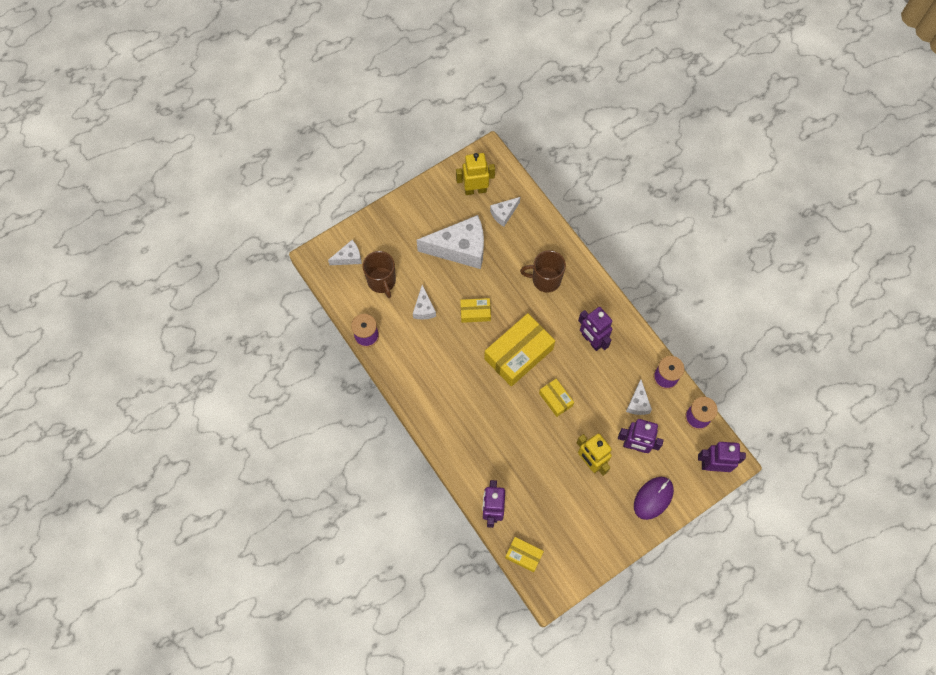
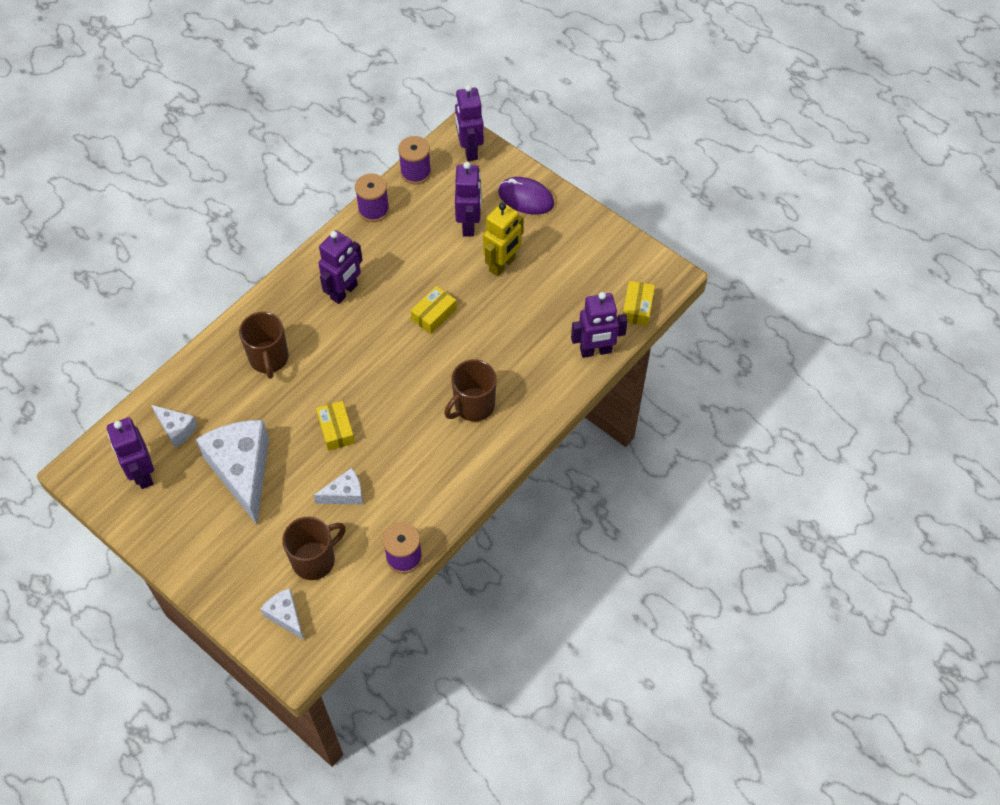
camera: 105 degrees left, 10 degrees down
yellow robot [456,153,495,195] -> purple robot [107,417,154,489]
yellow box [484,313,555,387] -> none
white cheese [626,379,652,415] -> none
none -> brown mug [444,359,497,422]

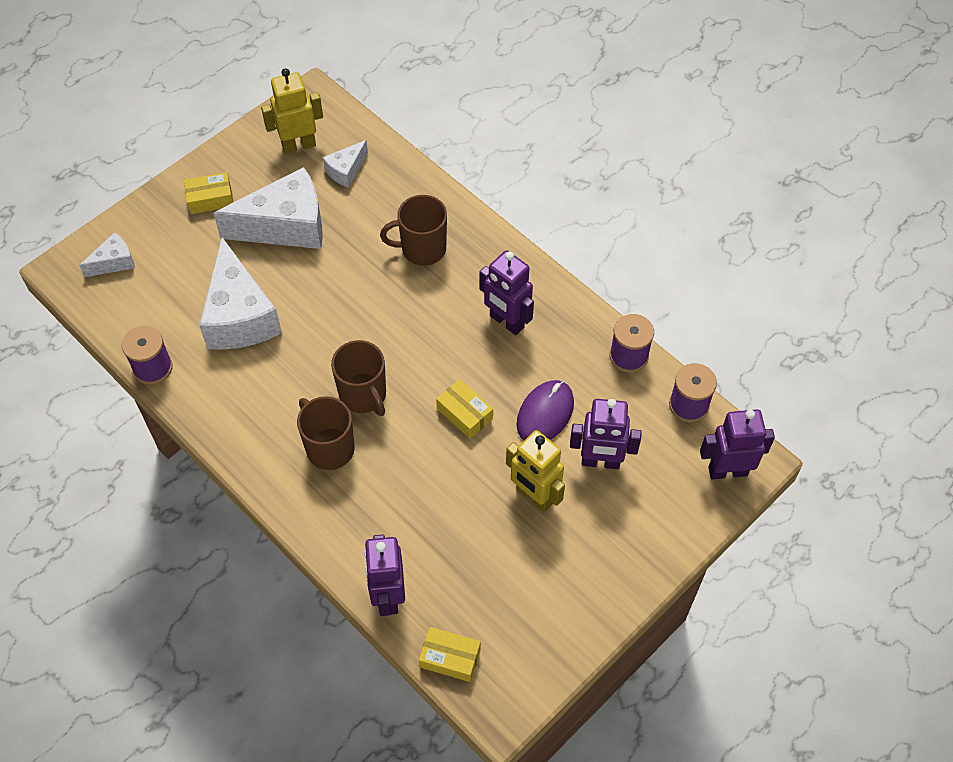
camera: 95 degrees right, 0 degrees up
purple robot [107,417,154,489] -> yellow robot [261,68,323,154]
brown mug [282,517,346,580] -> brown mug moved to [331,340,386,416]
white cheese [313,468,363,505] -> white cheese [199,237,282,350], size x2.06
yellow box [316,401,355,451] -> yellow box moved to [184,172,233,214]
purple mouse [498,177,554,215] -> purple mouse moved to [516,380,574,440]

